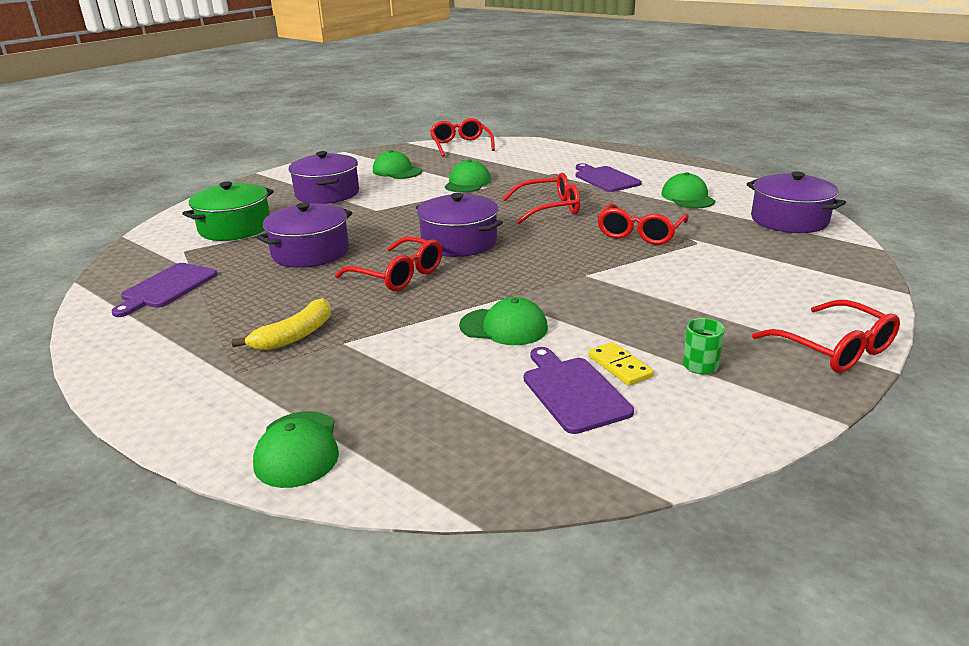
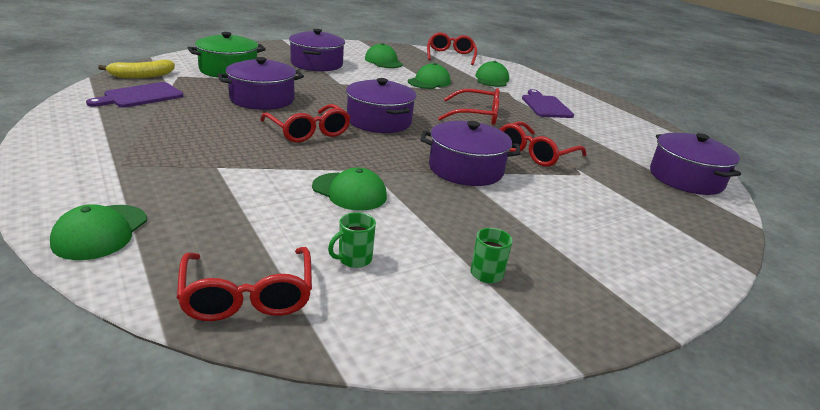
camera: 15 degrees right, 0 degrees up
yellow banana [232,298,331,351] -> yellow banana moved to [98,60,175,78]
purple cutting board [524,347,634,434] -> green mug [328,212,376,268]
yellow domino [588,342,654,386] -> none
green cap [661,172,715,208] -> green cap moved to [475,61,509,87]
red glasses [752,300,900,373] -> red glasses moved to [177,247,312,321]
none -> purple pot [421,121,521,186]

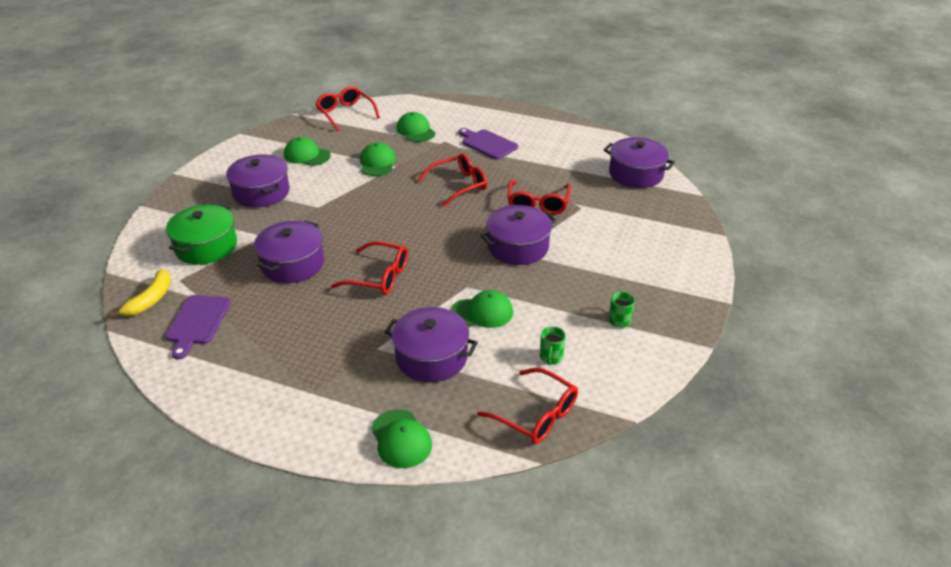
camera: 35 degrees left, 10 degrees up
purple pot [346,78,416,133] -> purple pot moved to [384,307,478,382]

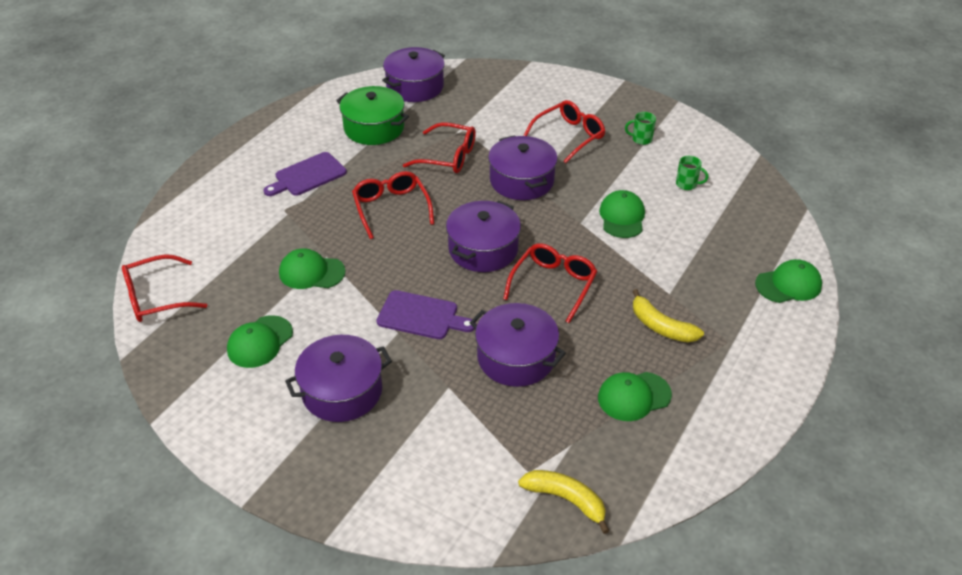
camera: 80 degrees left, 5 degrees up
purple cutting board [165,295,231,359] -> purple cutting board moved to [376,290,476,339]
green pot [166,204,237,265] -> green pot moved to [336,86,409,145]
purple pot [384,307,478,382] -> purple pot moved to [446,201,521,272]
green cap [396,112,436,142] -> green cap moved to [598,372,672,421]
red glasses [477,368,578,444] -> red glasses moved to [523,100,605,164]
none -> yellow banana [632,289,704,342]

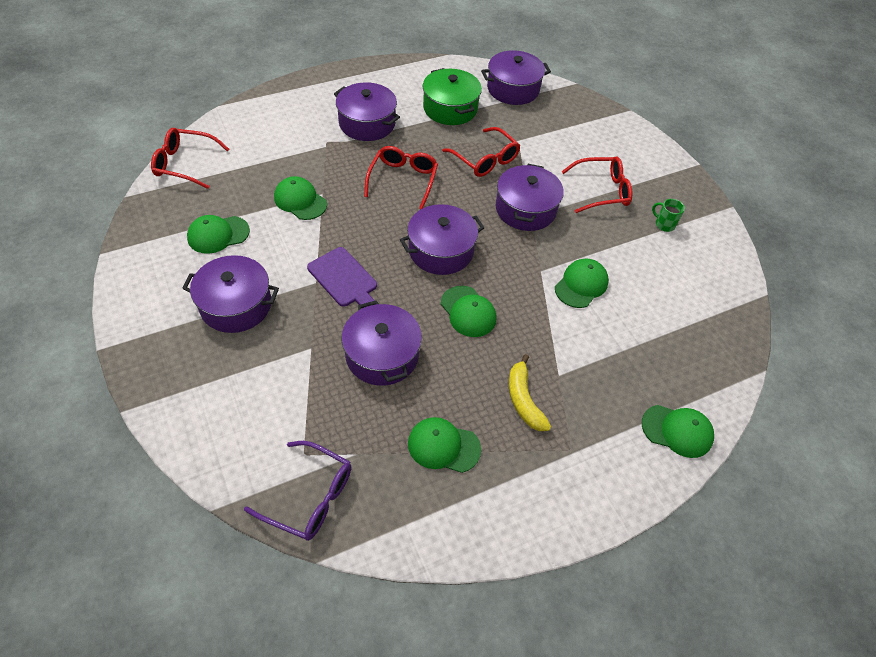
camera: 30 degrees right, 10 degrees up
purple cutting board [264,152,347,196] -> purple pot [334,82,400,141]
red glasses [503,243,597,323] -> green cap [441,286,496,337]
yellow banana [518,470,610,534] -> purple glasses [244,441,351,541]
green mug [676,156,708,190] -> none

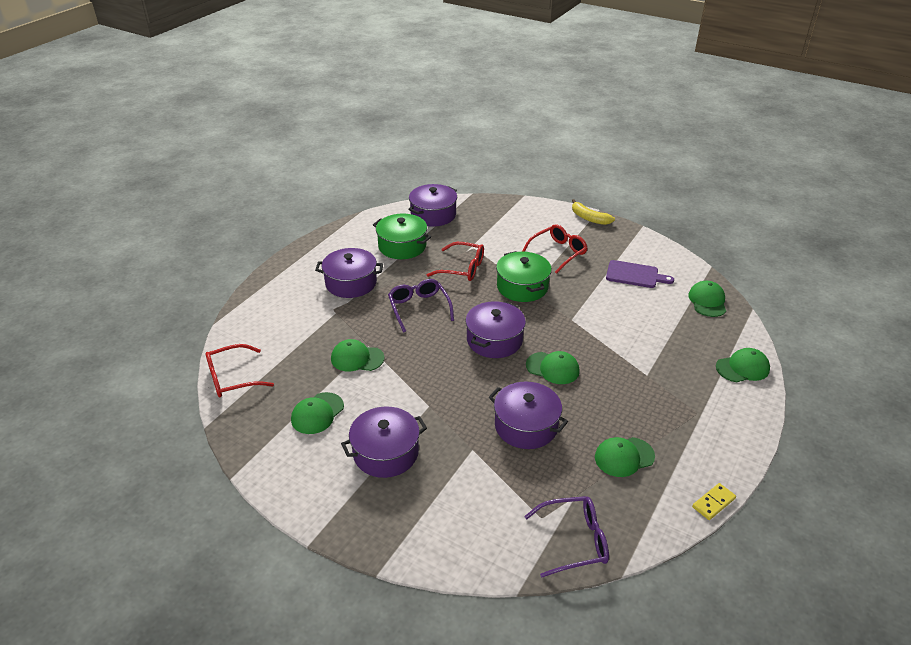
camera: 30 degrees left, 15 degrees down
purple cutting board [307,247,377,308] -> purple cutting board moved to [606,260,674,288]
red glasses [364,146,438,209] -> purple glasses [388,279,454,332]
purple pot [496,164,564,231] -> green pot [496,251,552,302]
yellow banana [509,354,551,431] -> yellow banana moved to [572,199,615,225]
green cap [555,259,609,308] -> green cap moved to [688,281,726,317]
green mug [652,199,685,232] -> none
none -> yellow domino [692,483,736,520]

